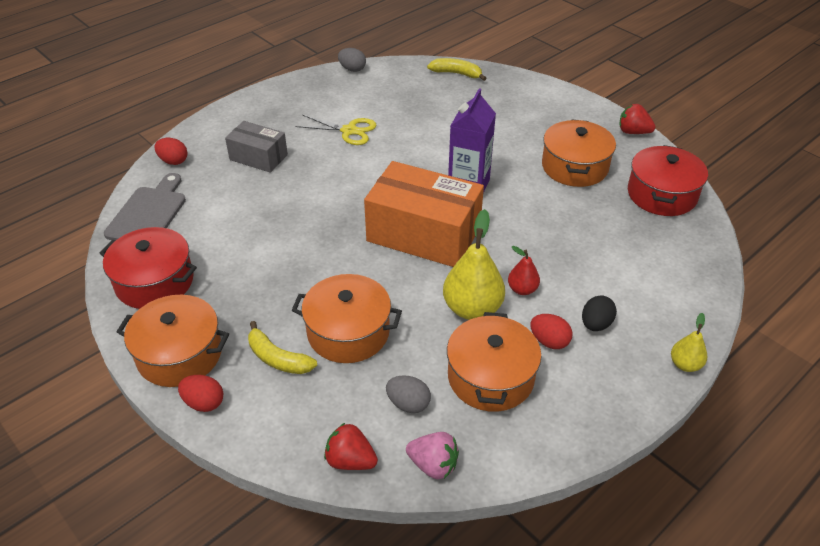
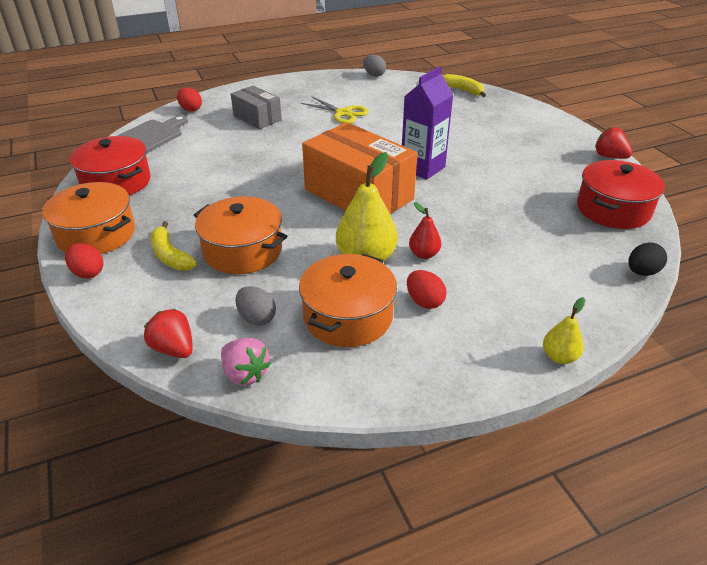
camera: 20 degrees right, 5 degrees down
orange pot [542,119,616,187] -> none
black egg [582,295,617,331] -> black egg moved to [628,242,667,276]

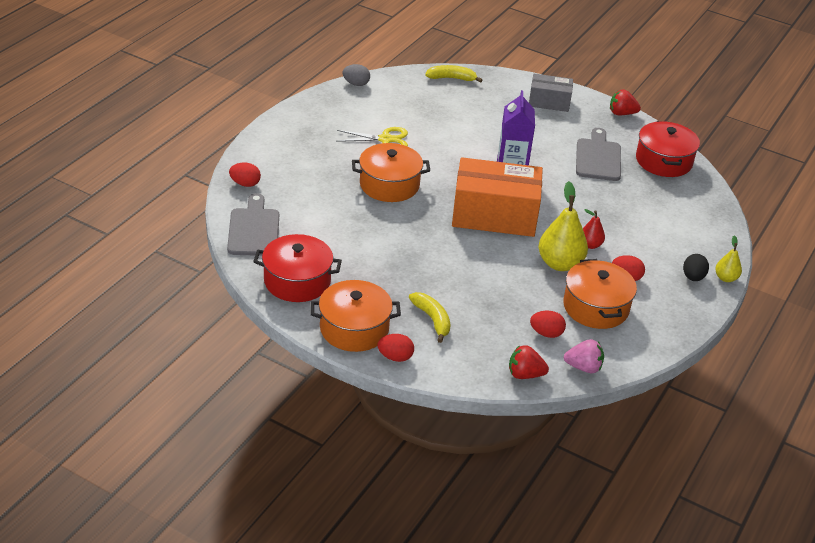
camera: 40 degrees left, 0 degrees up
yellow banana [150,221,197,271] -> yellow banana turned 135 degrees counterclockwise [409,292,451,343]
orange pot [194,196,287,274] -> orange pot moved to [352,143,430,202]
grey box [231,85,282,129] -> grey box moved to [529,74,573,112]
grey egg [235,286,276,326] -> red egg [530,311,566,338]
black egg [628,242,667,276] -> black egg moved to [683,254,709,281]
none -> grey cutting board [576,128,621,181]

